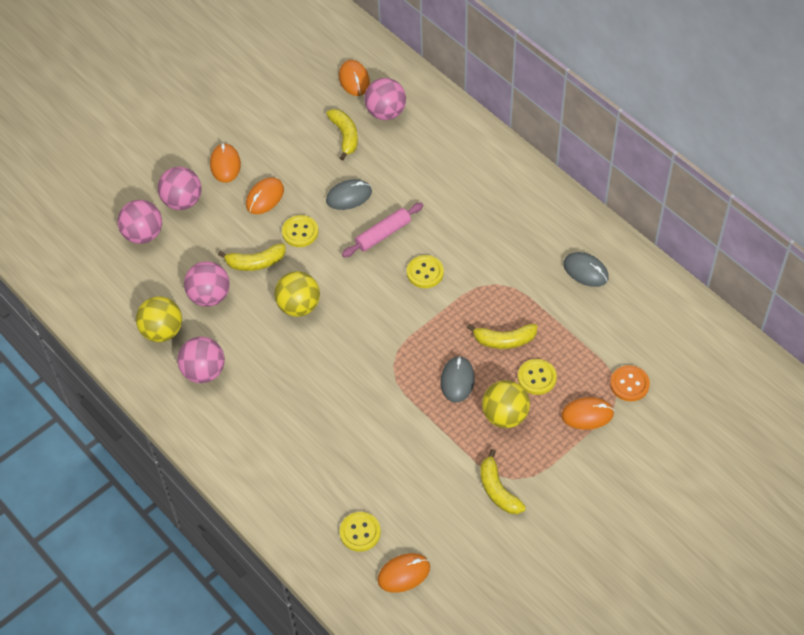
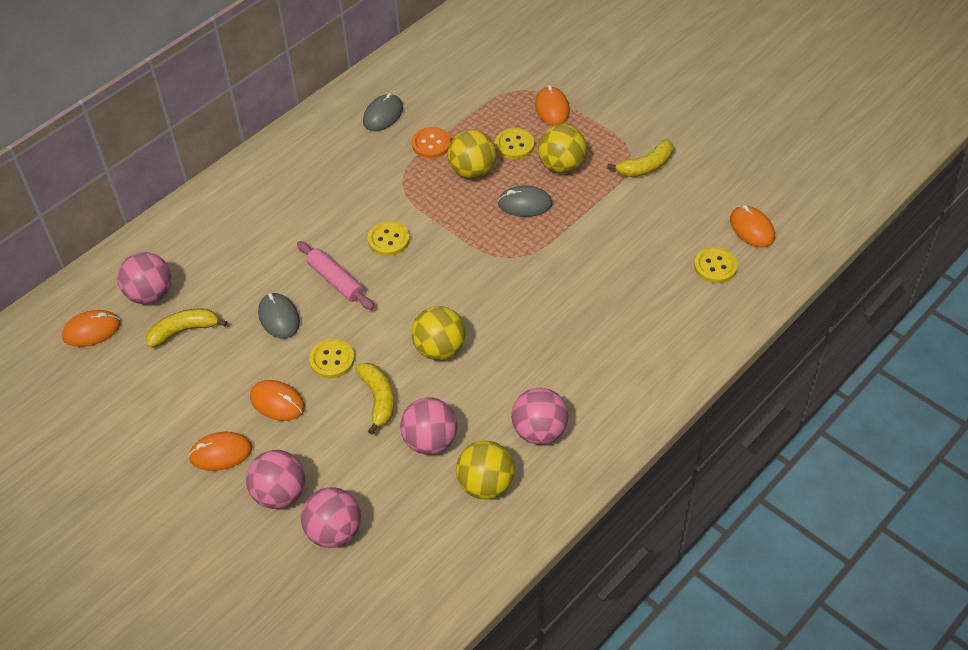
camera: 95 degrees left, 5 degrees down
yellow banana [467,324,537,349] -> yellow ball [447,130,496,179]
orange button [610,365,650,401] -> orange button moved to [412,127,451,158]

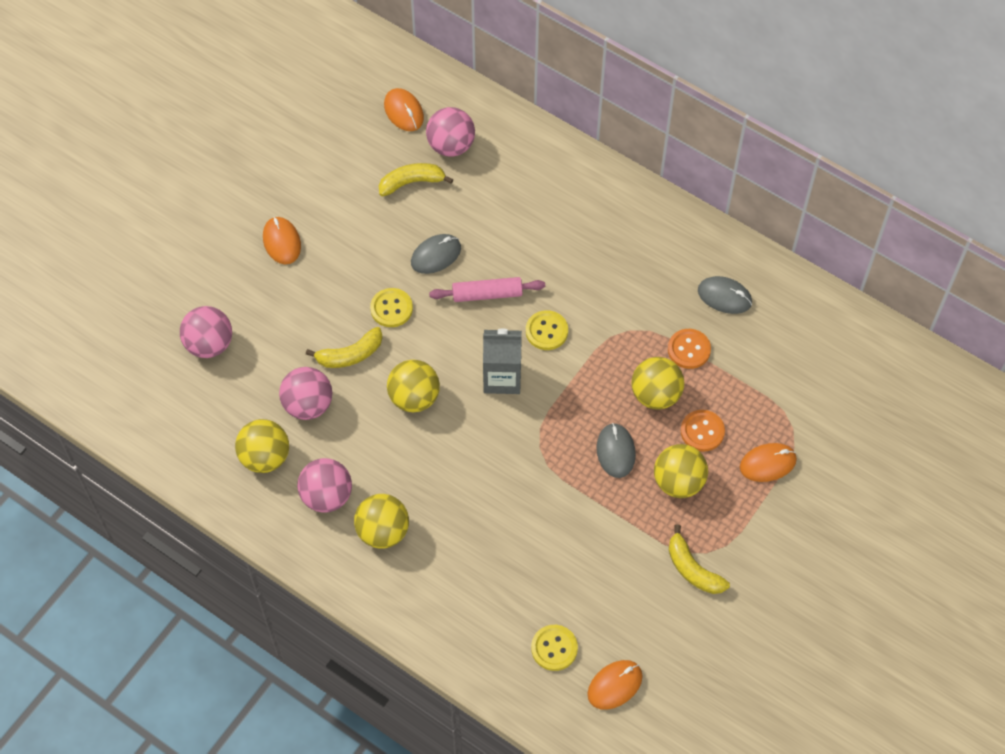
camera: 80 degrees right, 10 degrees up
yellow banana [146,308,227,348] -> yellow banana turned 75 degrees counterclockwise [379,163,454,196]
pink ball [246,450,305,509] -> none
orange mouse [250,380,305,421] -> none
pink rolling pin [297,241,374,310] -> pink rolling pin turned 45 degrees clockwise [429,277,545,302]
yellow button [495,128,534,159] -> orange button [681,410,725,452]
none -> yellow ball [354,494,409,549]
none -> grey carton [483,329,522,394]

